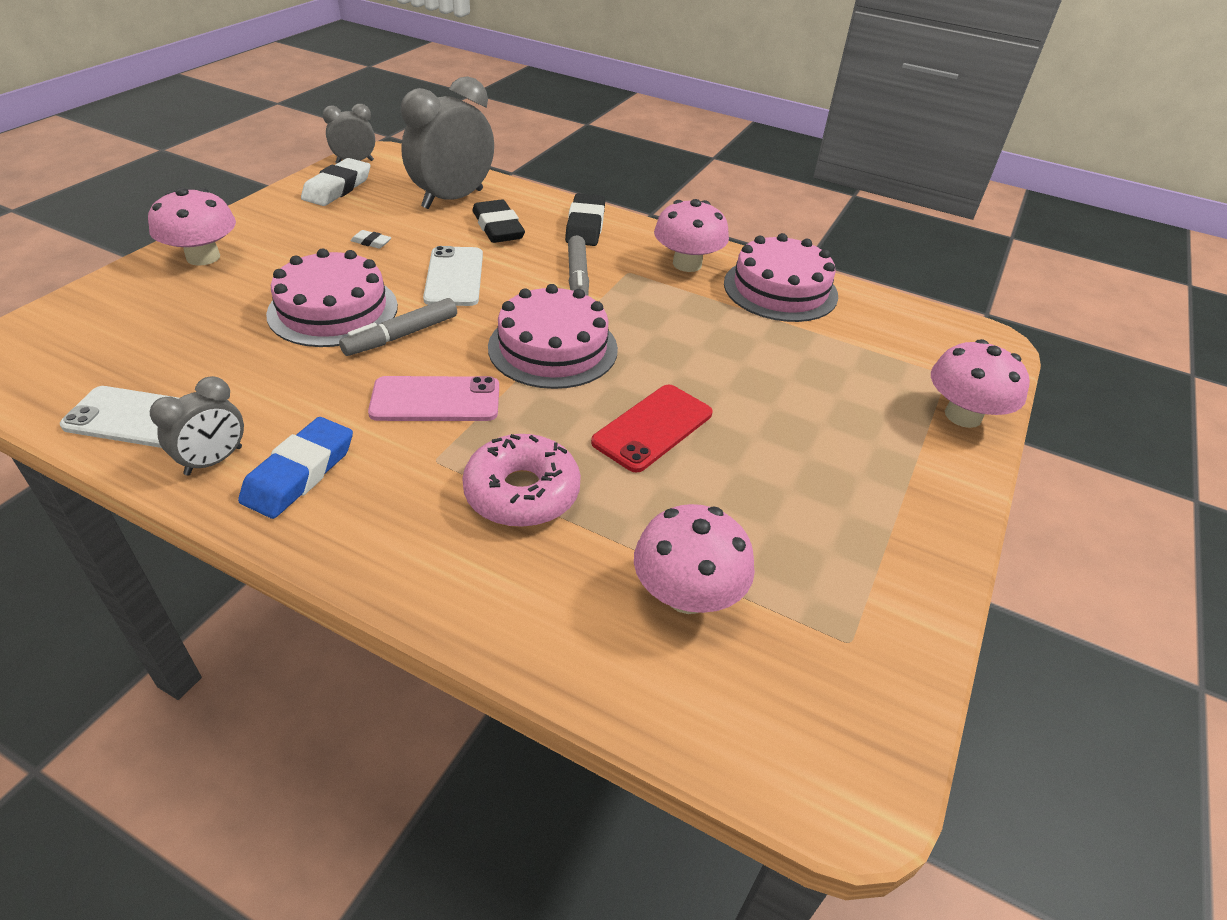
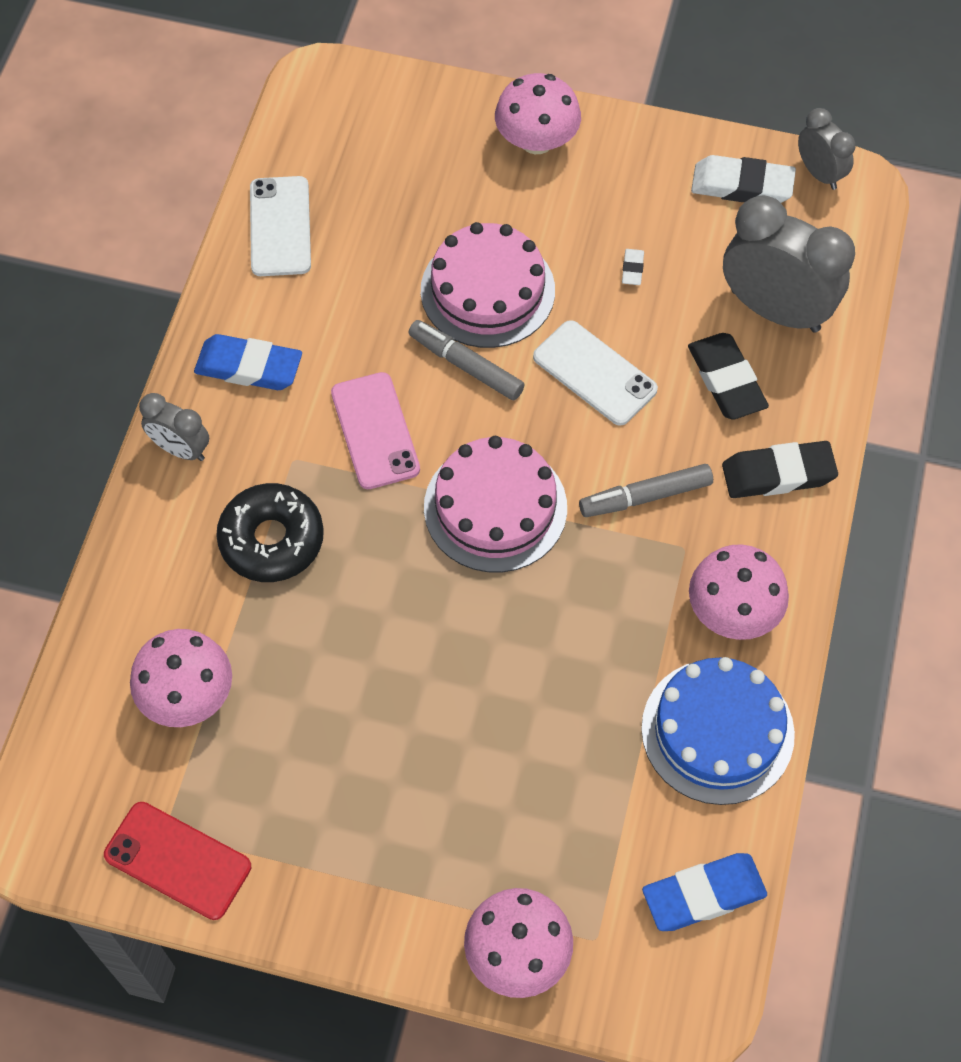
camera: 80 degrees right, 20 degrees up
grey clock [150,376,244,475] -> grey clock moved to [139,393,209,461]
white phone [423,246,483,306] -> white phone turned 60 degrees clockwise [533,320,658,426]
pink donut [462,434,581,527] -> black donut [216,483,324,582]
black eraser [472,199,525,243] -> black eraser turned 75 degrees counterclockwise [688,333,769,420]
red phone [591,384,712,473] -> red phone moved to [104,802,251,920]
pink cake [724,233,838,322] -> blue cake [641,657,795,805]
none -> blue eraser [642,853,767,931]

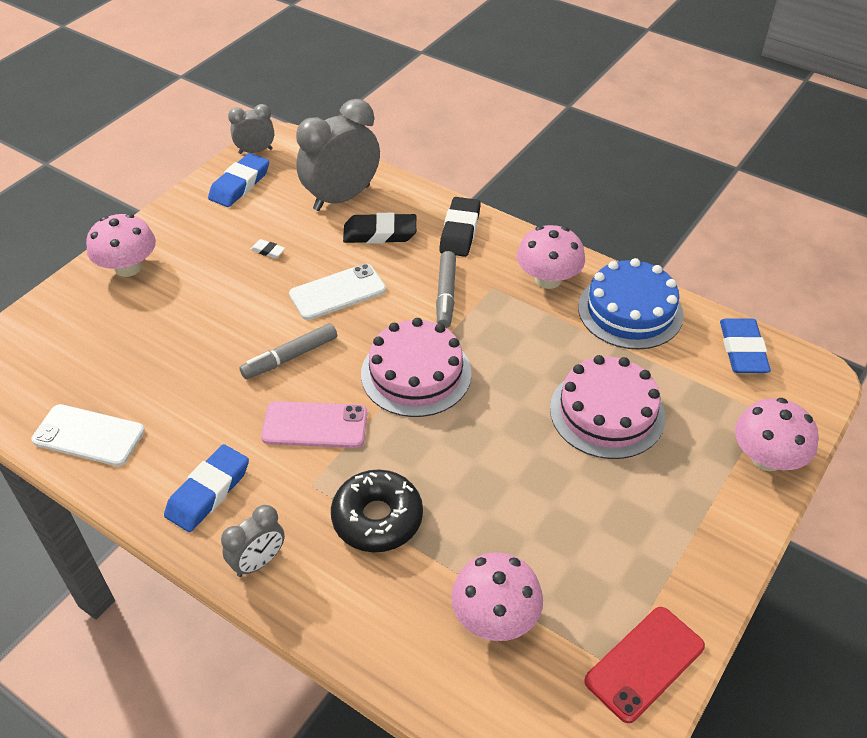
camera: 70 degrees left, 15 degrees down
pink cake [421,222,555,348] -> pink cake moved to [550,355,665,459]
white eraser [691,155,796,203] -> blue eraser [208,153,269,207]

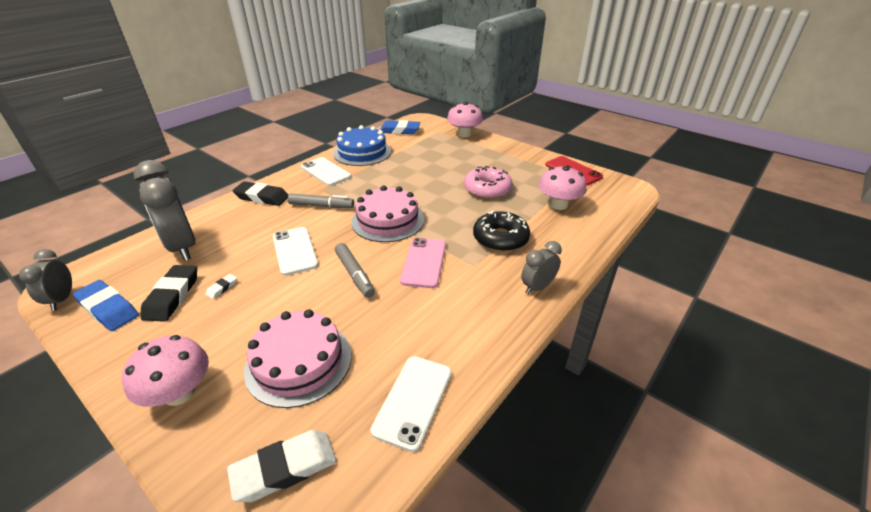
camera: 85 degrees left, 10 degrees down
blue eraser [164,444,249,532] -> none
grey clock [221,505,285,577] -> grey clock turned 90 degrees counterclockwise [521,241,562,294]
black eraser [343,213,417,244] -> black eraser moved to [141,265,197,322]
pink mushroom [517,225,585,289] -> white phone [301,157,351,186]
pink cake [550,355,665,459] -> pink cake moved to [244,309,351,408]
none -> white eraser [227,430,336,502]
none -> pink donut [464,166,512,199]

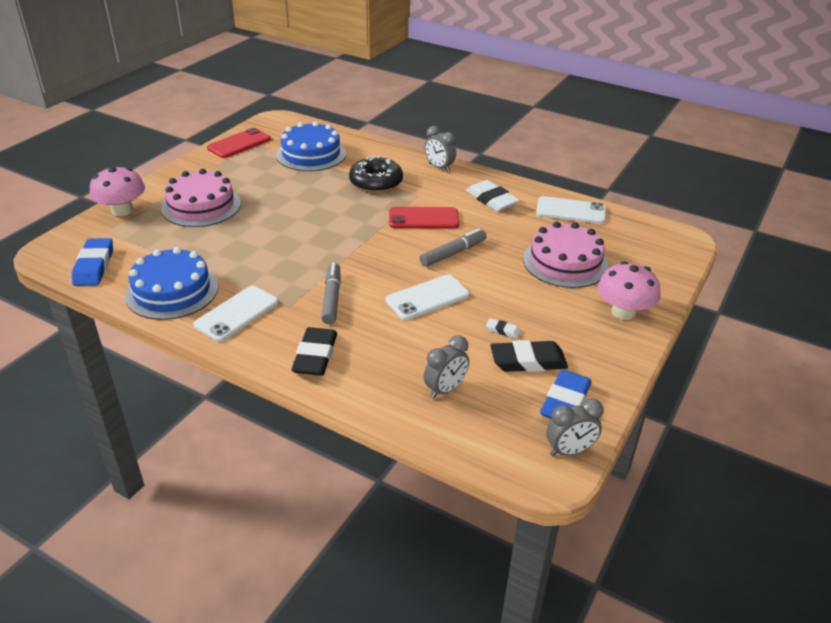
camera: 100 degrees left, 0 degrees up
grey clock [134,160,196,261] -> grey clock [424,335,469,399], size x0.53
white eraser [227,430,336,502] -> white eraser moved to [466,180,520,212]
pink cake [351,186,424,242] -> pink cake moved to [161,169,241,227]
pink phone [400,238,446,288] -> red phone [389,207,459,229]
pink donut [464,166,512,199] -> none
pink mushroom [538,165,586,210] -> blue cake [276,121,346,171]

